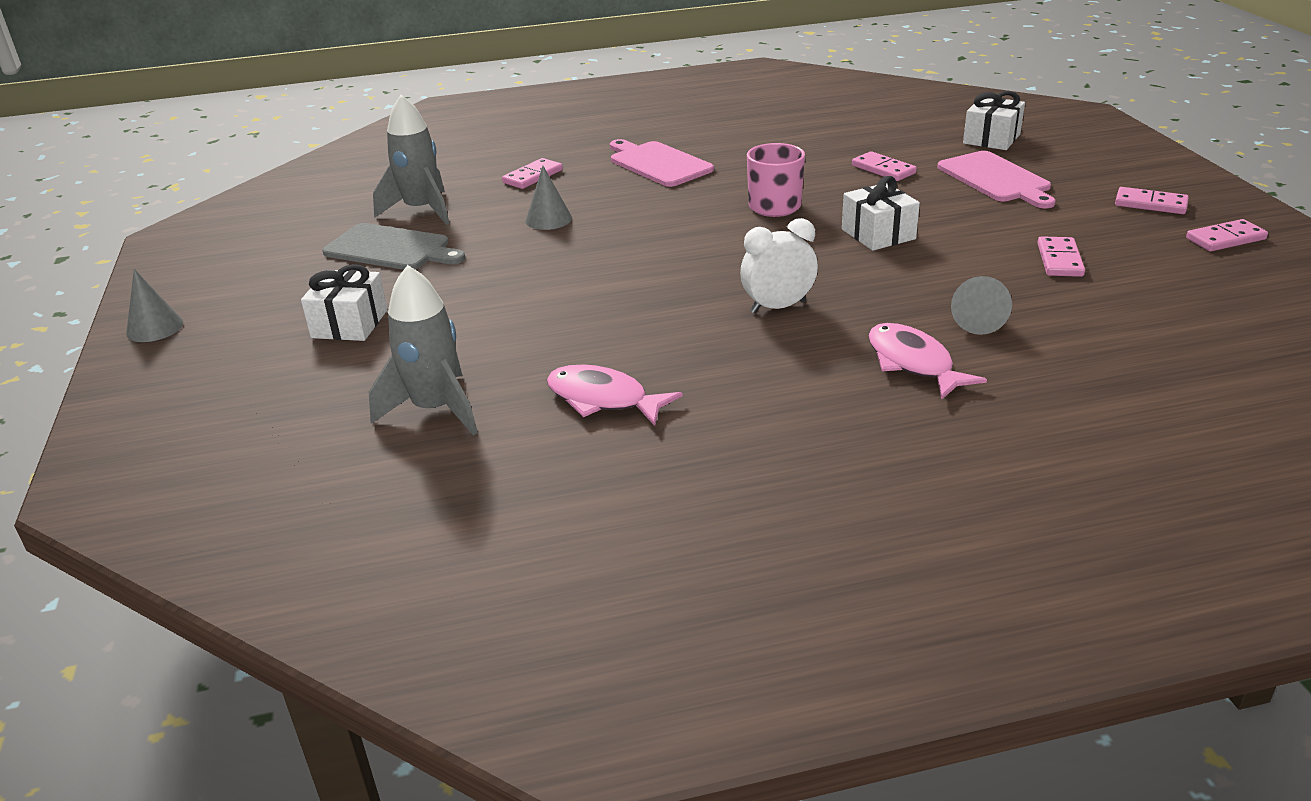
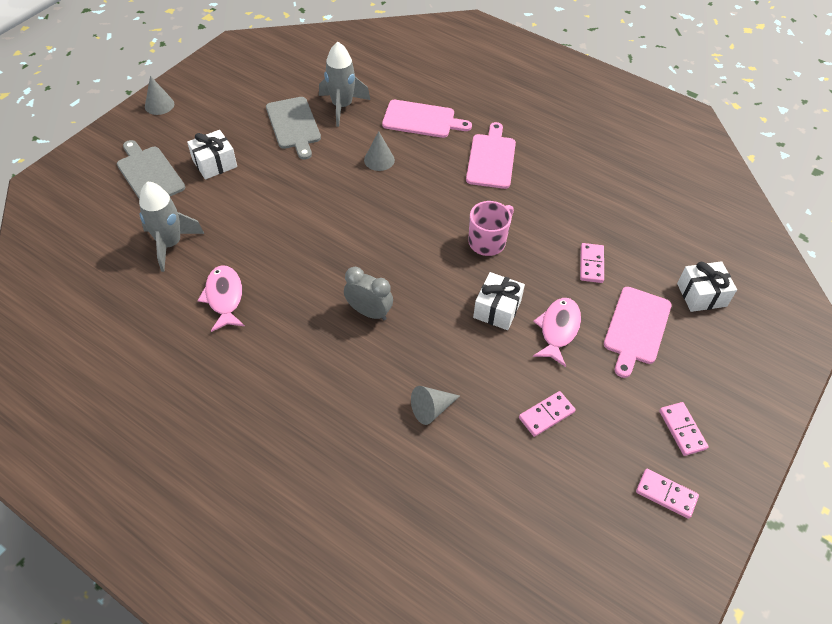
camera: 45 degrees right, 20 degrees up
pink domino [502,158,563,189] -> pink cutting board [382,100,472,138]
white clock [740,218,818,313] -> grey clock [344,267,393,320]
pink fish [868,323,987,400] -> pink fish moved to [533,298,581,367]
none -> grey cutting board [117,140,185,199]

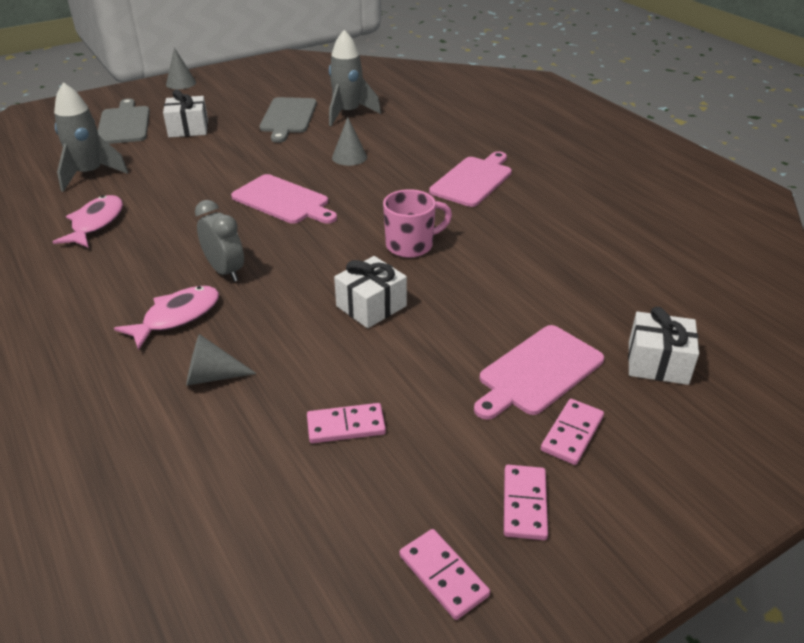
camera: 25 degrees right, 15 degrees down
pink cutting board [382,100,472,138] -> pink cutting board moved to [231,174,337,224]
pink fish [533,298,581,367] -> pink fish moved to [114,286,219,350]
pink domino [580,243,604,283] -> pink domino moved to [541,399,604,465]

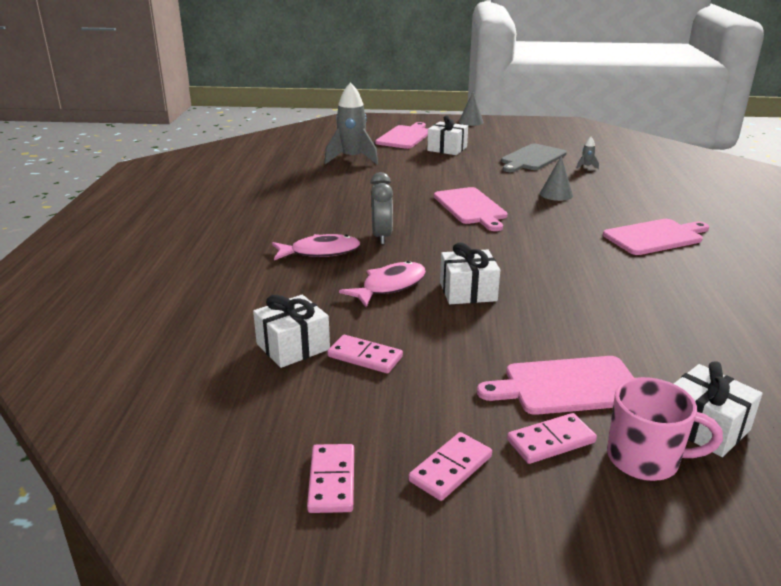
camera: 35 degrees right, 10 degrees down
pink fish [53,195,123,248] -> pink fish moved to [339,261,426,307]
grey cutting board [98,98,150,144] -> pink cutting board [375,122,428,149]
grey cone [186,334,257,386] -> none
grey rocket [329,30,381,126] -> grey rocket [576,137,599,169], size x0.40
pink mug [383,189,452,258] -> pink mug moved to [607,377,723,481]
none -> white gift [253,295,330,368]

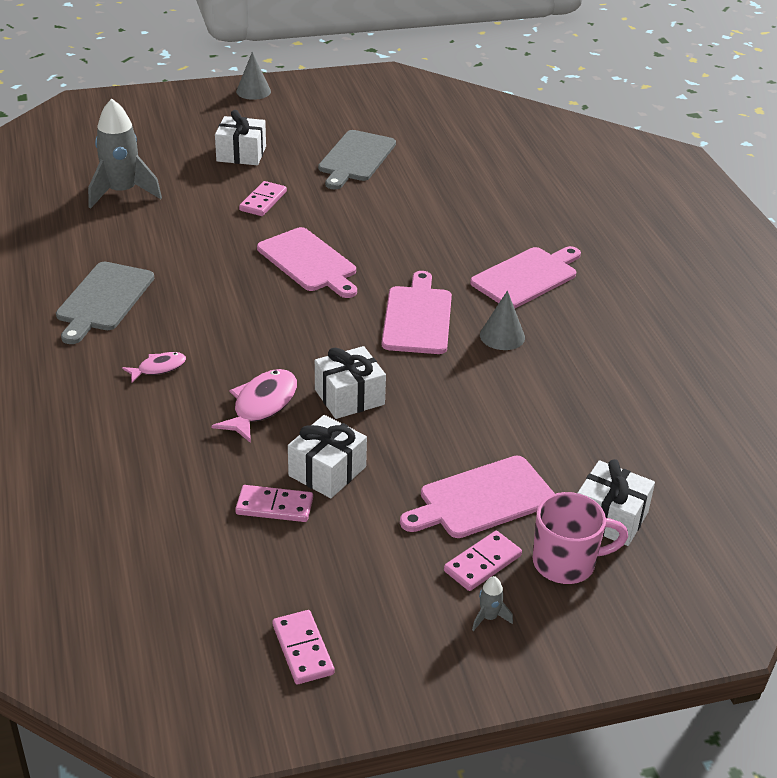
camera: 20 degrees left, 10 degrees up
white gift [253,295,330,368] -> white gift moved to [288,415,367,498]
pink fish [272,234,360,260] -> pink fish [122,352,186,382], size x0.59
grey clock [370,172,393,244] -> none
pink cutting board [375,122,428,149] -> pink cutting board moved to [382,271,452,354]
pink domino [409,432,492,501] -> pink domino moved to [239,181,287,216]
grey cone [540,156,573,201] -> grey cone moved to [480,291,525,350]
grey rocket [576,137,599,169] -> grey rocket moved to [472,576,513,631]
none -> grey cutting board [56,262,154,344]

